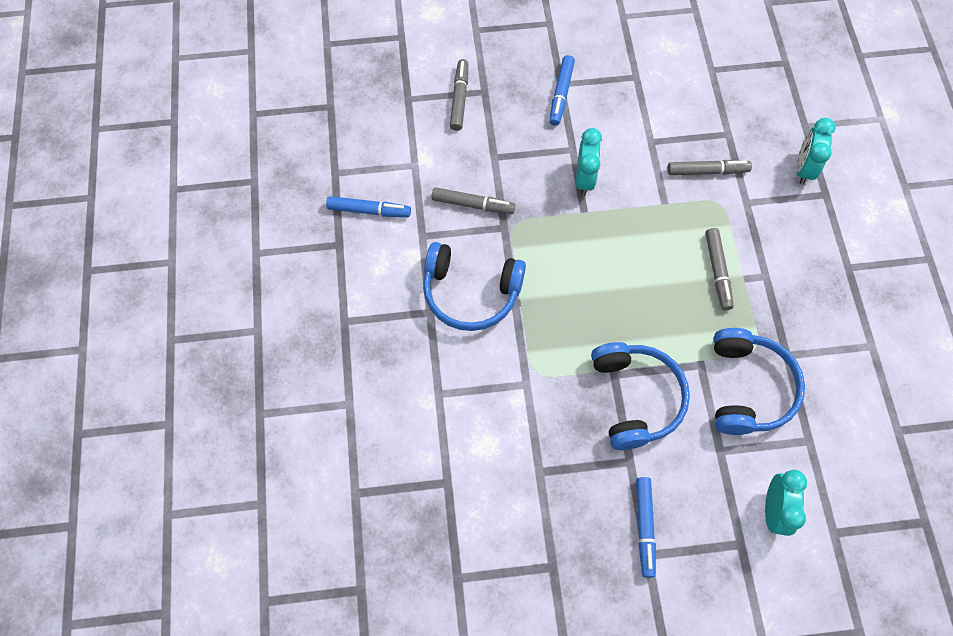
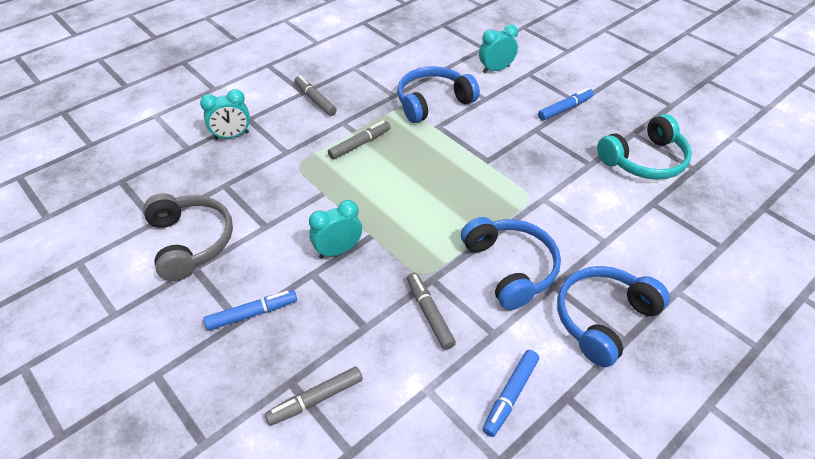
camera: 125 degrees left, 20 degrees down
blue marker [326,196,411,217] -> blue marker turned 120 degrees counterclockwise [483,350,539,437]
blue headphones [591,342,690,450] -> blue headphones moved to [557,266,670,367]
grey marker [667,160,752,175] -> grey marker moved to [294,76,337,116]
none -> grey headphones [143,193,233,281]
none -> turquoise headphones [597,114,692,180]

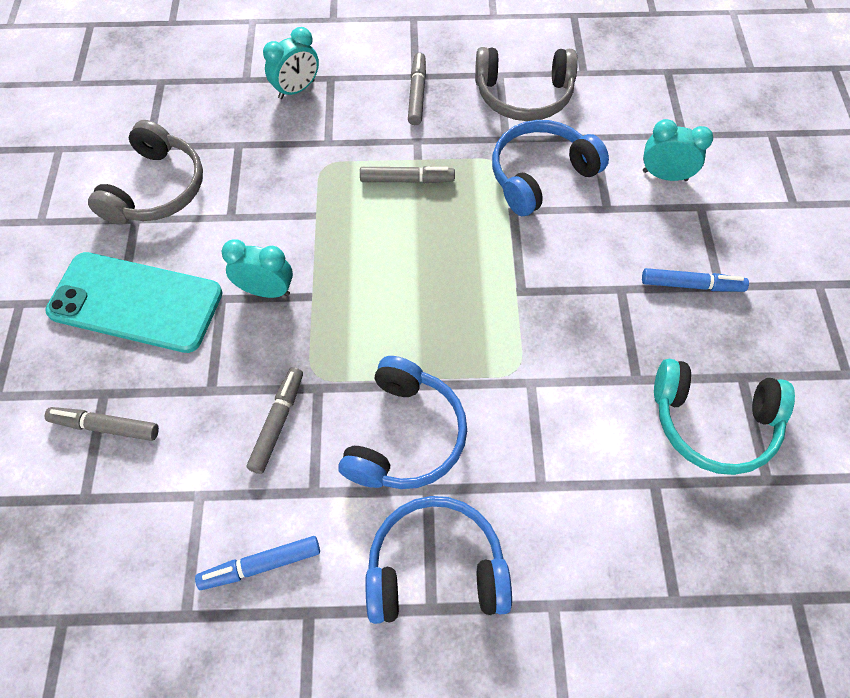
camera: 40 degrees right, 15 degrees up
turquoise clock [200,89,250,140] -> turquoise clock turned 60 degrees counterclockwise [263,27,319,99]
blue marker [203,290,297,331] -> turquoise phone [45,252,223,353]
blue headphones [397,66,480,123] -> blue headphones turned 45 degrees counterclockwise [492,120,609,216]
none -> grey headphones [475,47,578,121]

